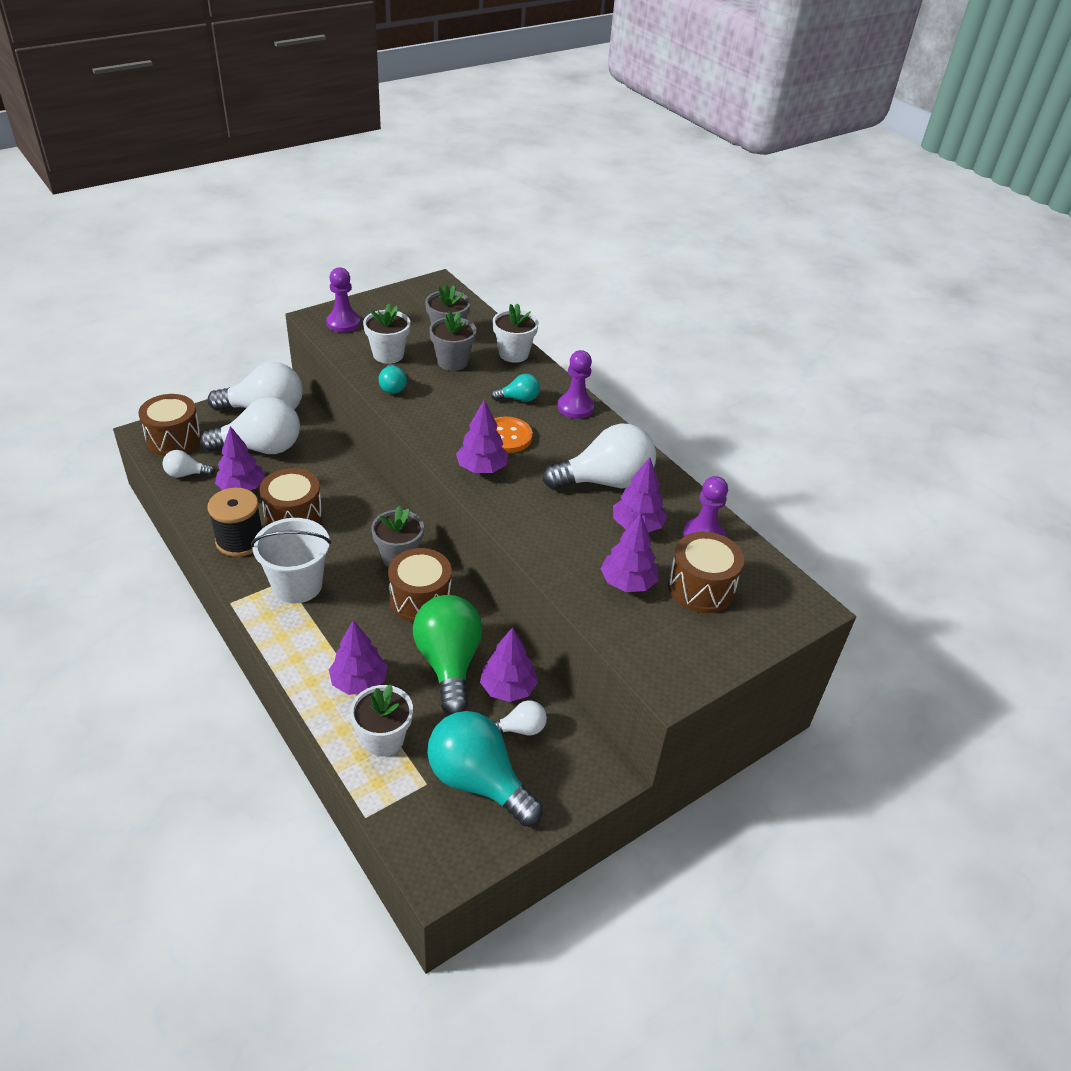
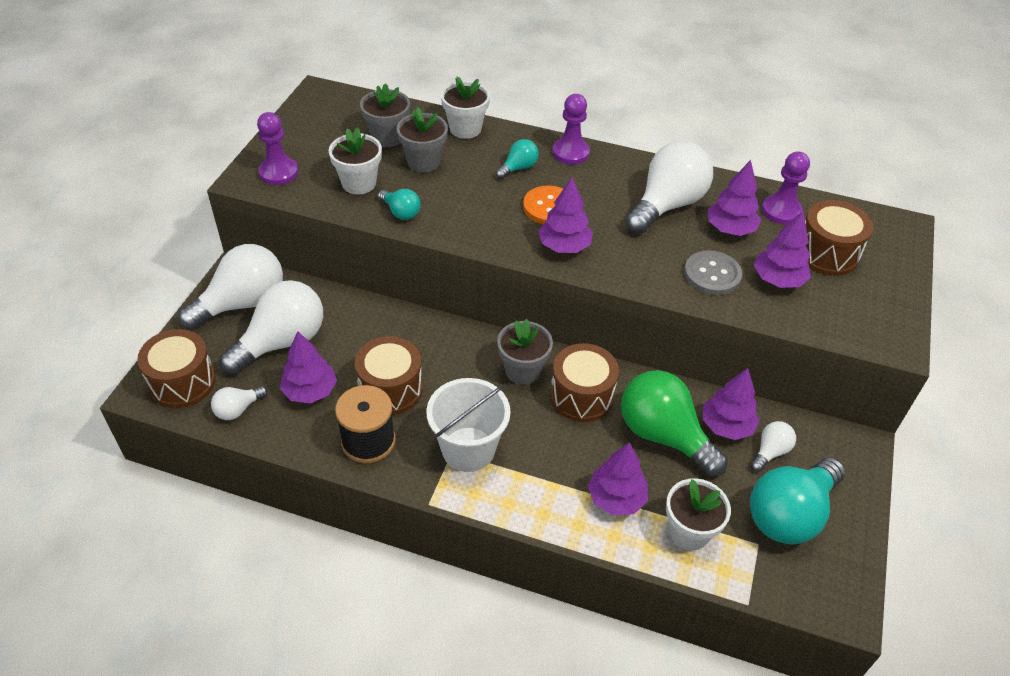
camera: 35 degrees left, 5 degrees up
turquoise light bulb [427,711,543,826] -> turquoise light bulb turned 45 degrees counterclockwise [750,457,845,545]
none -> grey button [684,250,742,295]

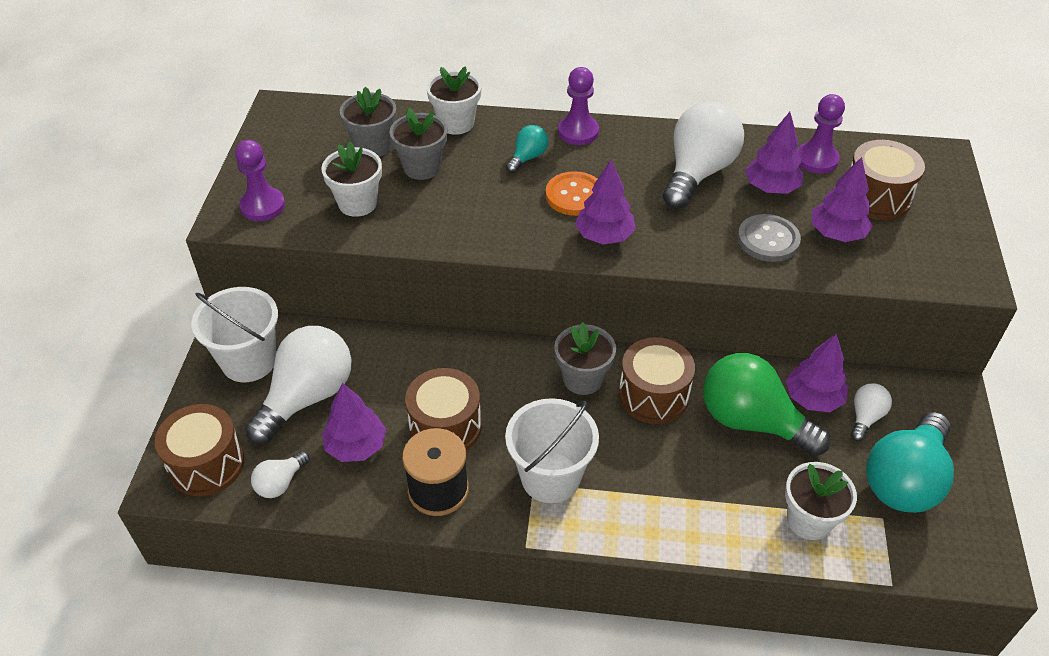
camera: 10 degrees left, 0 degrees up
white light bulb [178,244,283,330] -> white bucket [191,287,278,382]
turquoise light bulb [378,189,421,220] -> none
purple tree [588,442,648,515] -> none

